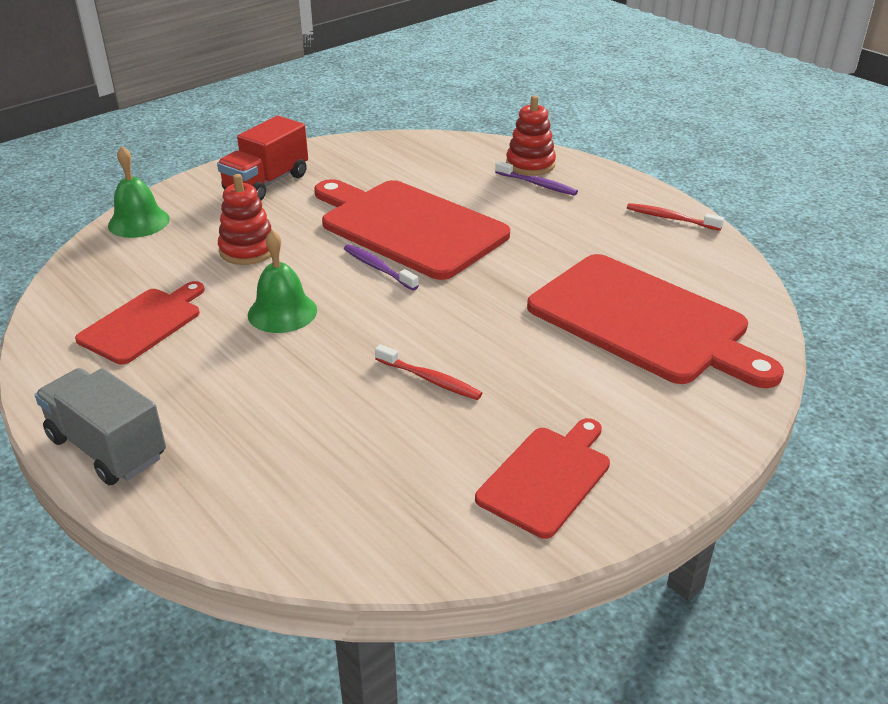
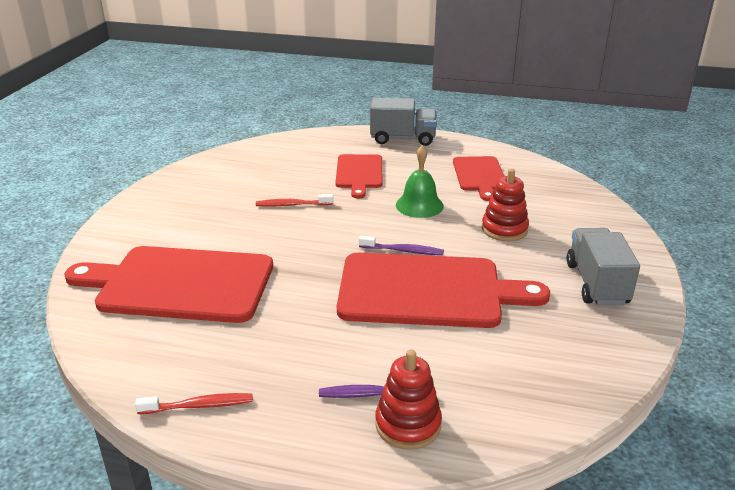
camera: 145 degrees right, 5 degrees down
green bell [108,146,170,238] -> none
red truck [217,116,308,200] -> grey truck [567,228,640,305]
red cutting board [475,418,610,539] -> red cutting board moved to [335,154,382,199]

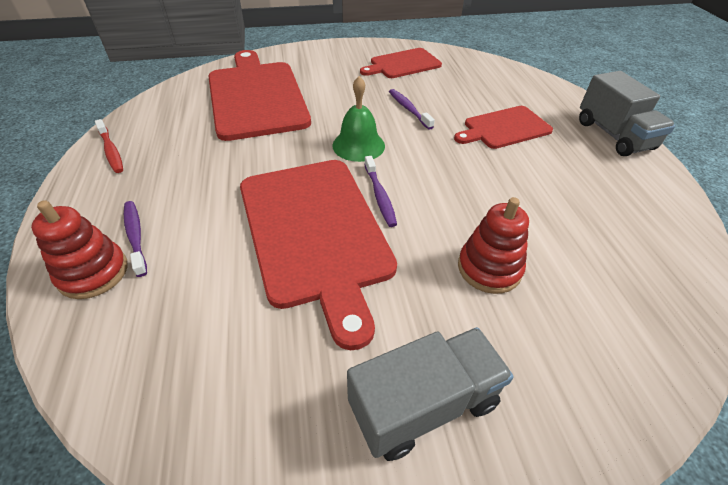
camera: 65 degrees right, 15 degrees up
red toothbrush [256,194,333,207] -> purple toothbrush [389,89,435,130]
green bell [396,145,444,218] -> green bell moved to [332,76,385,162]
red cutting board [453,156,504,201] -> red cutting board moved to [360,48,442,78]

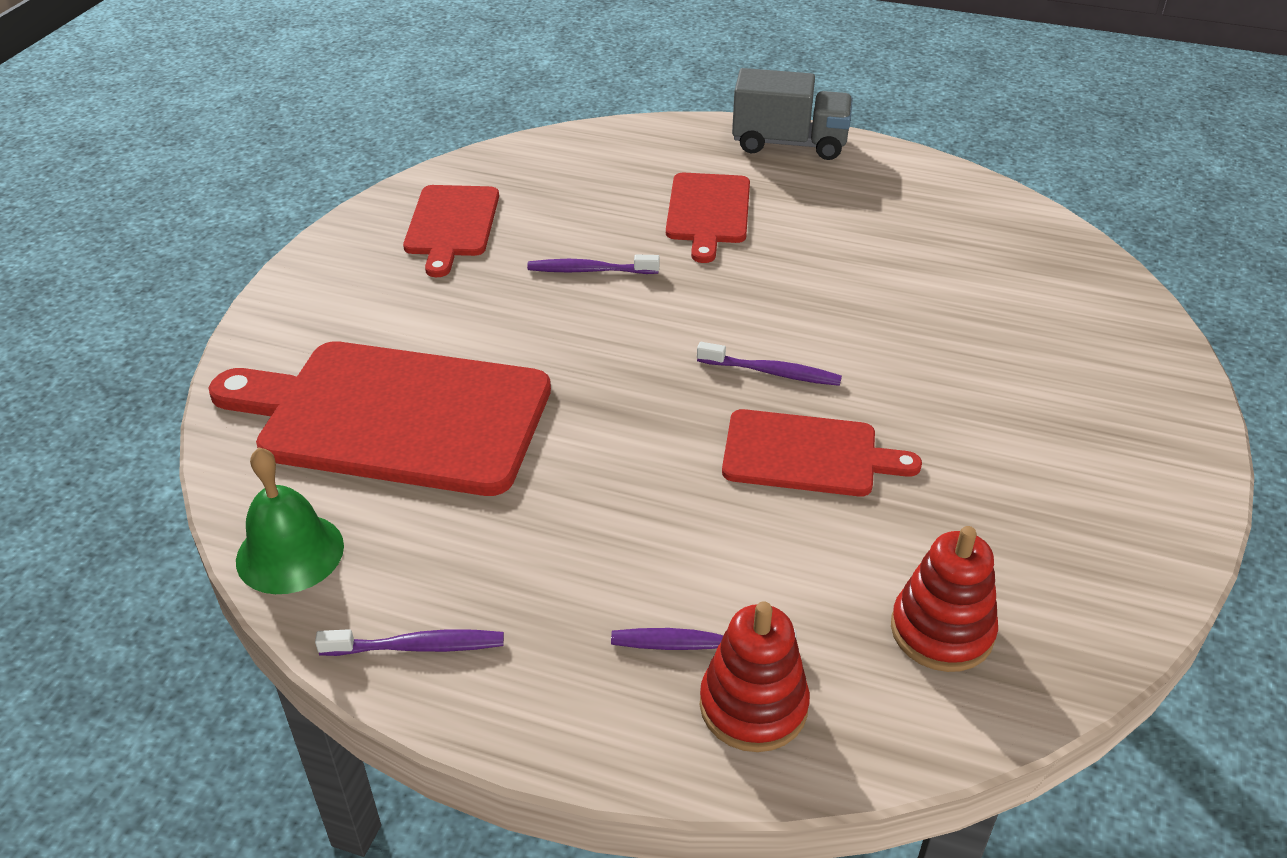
camera: 60 degrees left, 5 degrees down
red toothbrush [95,119,123,173] -> purple toothbrush [315,629,504,656]
red cutting board [240,160,397,350] -> red cutting board [722,409,922,496], size x0.55
green bell [332,76,385,162] -> green bell moved to [236,447,344,594]
grey truck [347,327,514,461] -> none
red stacking toy [458,197,529,294] -> red stacking toy moved to [891,526,998,672]

